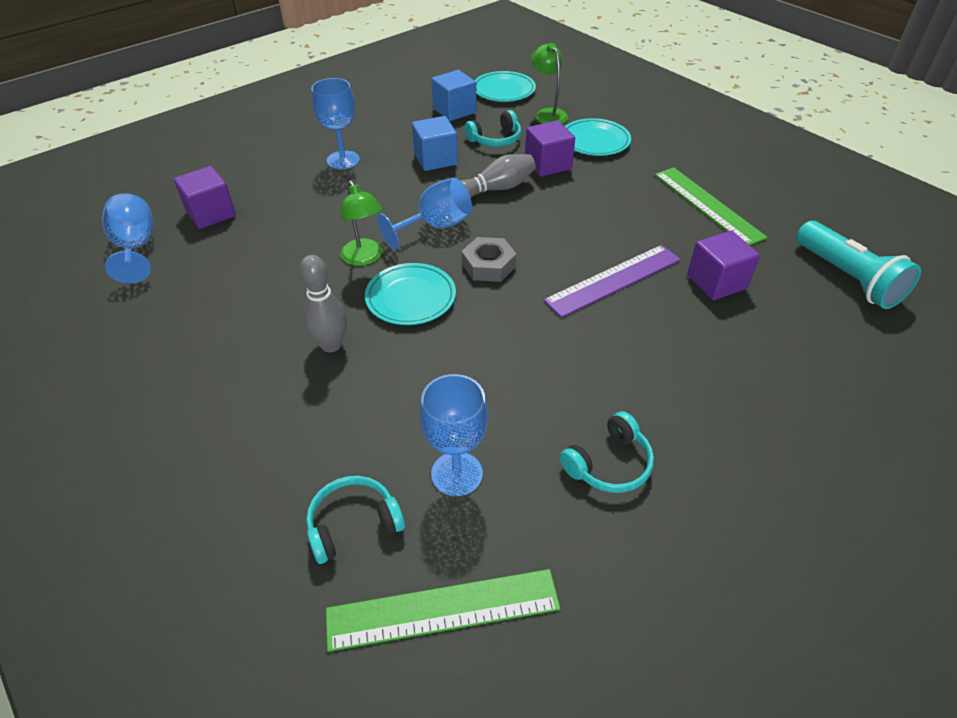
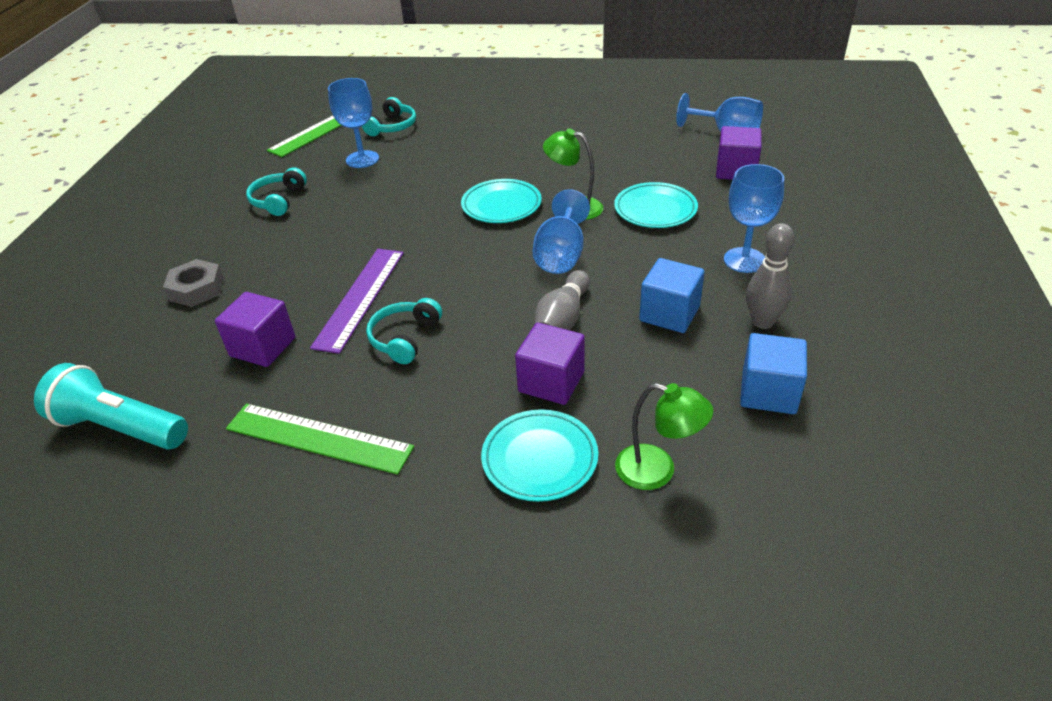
camera: 140 degrees right, 5 degrees down
grey bowling pin [300,255,347,352] -> grey bowling pin moved to [746,223,794,329]
grey nut [462,237,517,282] -> grey nut moved to [163,259,224,307]
turquoise headphones [465,110,522,147] -> turquoise headphones moved to [366,298,442,364]
turquoise plate [474,71,536,102] -> turquoise plate moved to [614,182,698,228]

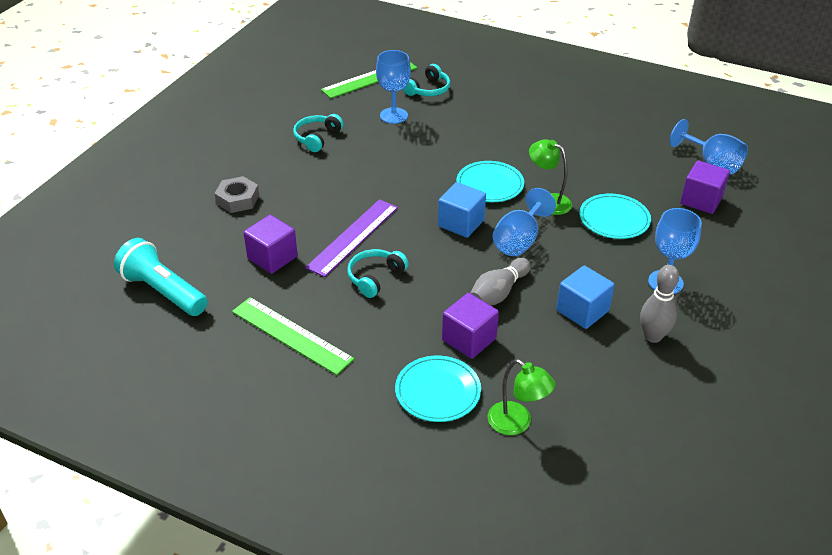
camera: 15 degrees right, 0 degrees up
blue cube [740,333,807,414] -> blue cube moved to [438,182,486,238]

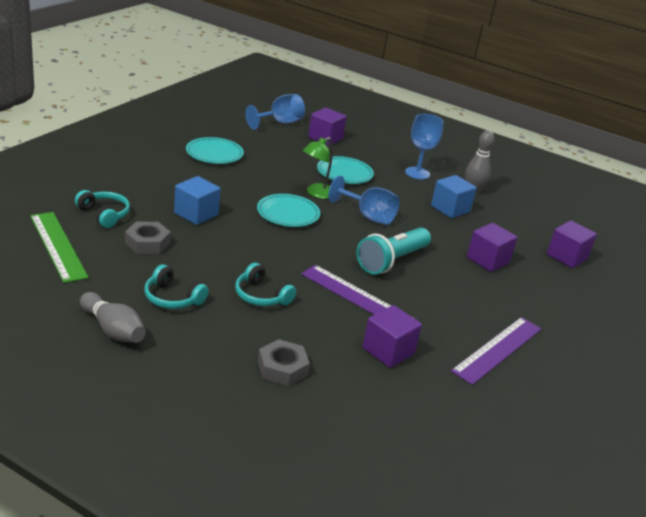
camera: 90 degrees left, 10 degrees down
turquoise flashlight [114,238,208,316] -> turquoise flashlight moved to [356,227,431,275]
green ruler [232,297,354,375] -> purple ruler [451,317,542,385]
turquoise headphones [347,249,409,298] -> turquoise headphones moved to [235,263,296,306]
blue goblet [376,50,411,124] -> grey nut [125,222,171,254]
turquoise plate [395,355,481,422] -> turquoise plate moved to [186,137,244,164]
blue cube [438,182,486,238] -> blue cube moved to [174,176,221,225]
grey bowling pin [471,258,530,306] -> grey bowling pin moved to [80,292,146,343]
green lamp [488,359,556,435] -> purple cube [547,220,597,268]

